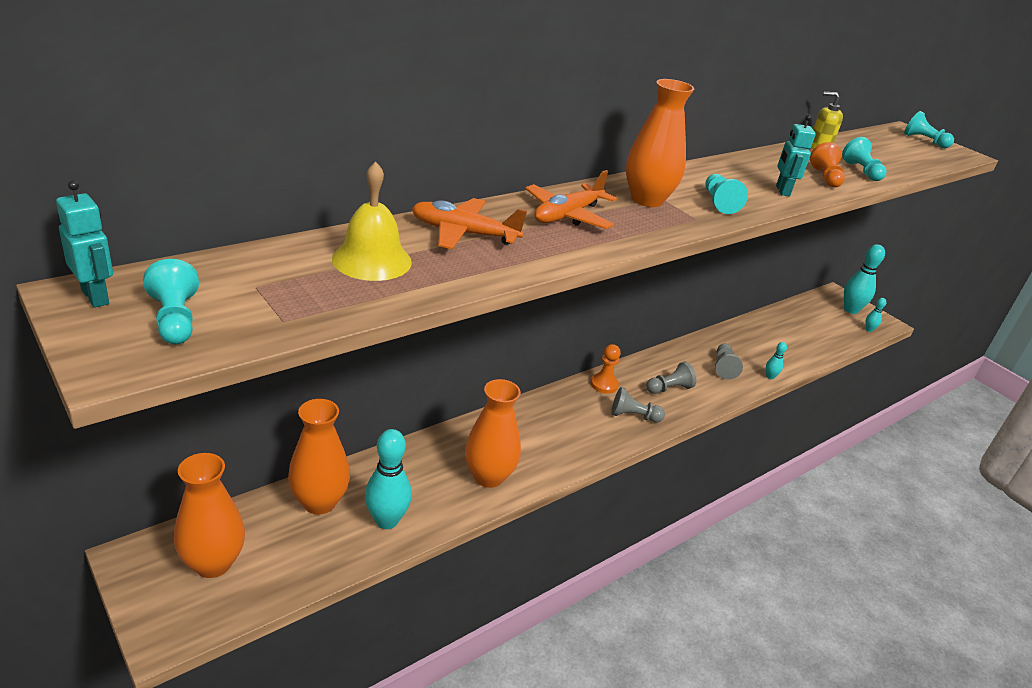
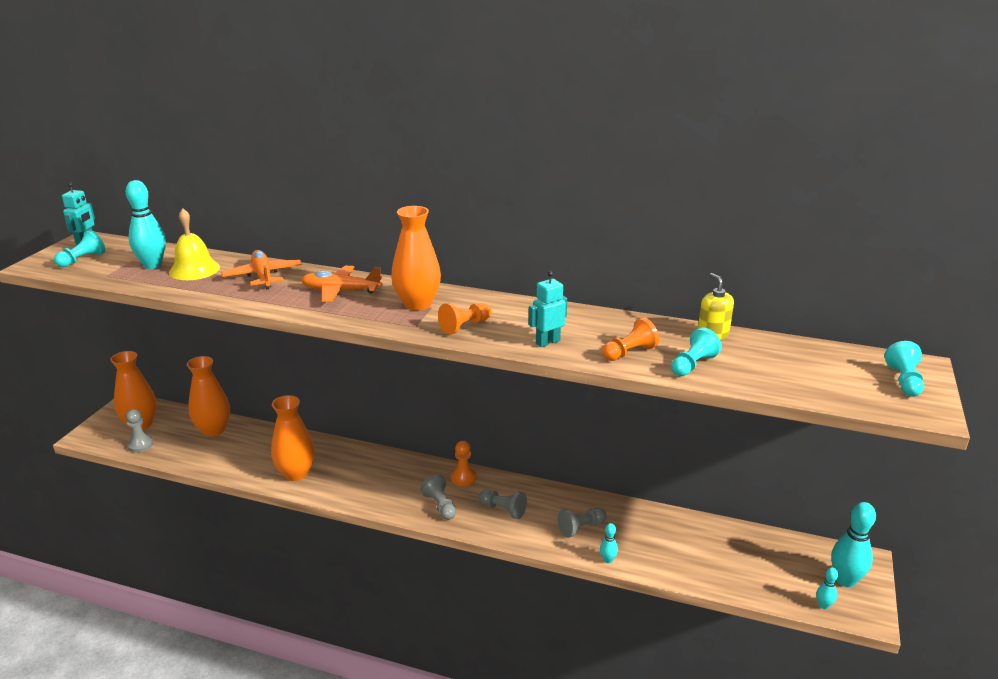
camera: 60 degrees right, 5 degrees down
turquoise bowling pin [365,429,412,529] -> turquoise bowling pin moved to [126,180,166,269]
turquoise pawn [705,174,748,214] -> orange pawn [438,303,492,334]
none -> grey pawn [126,409,154,452]

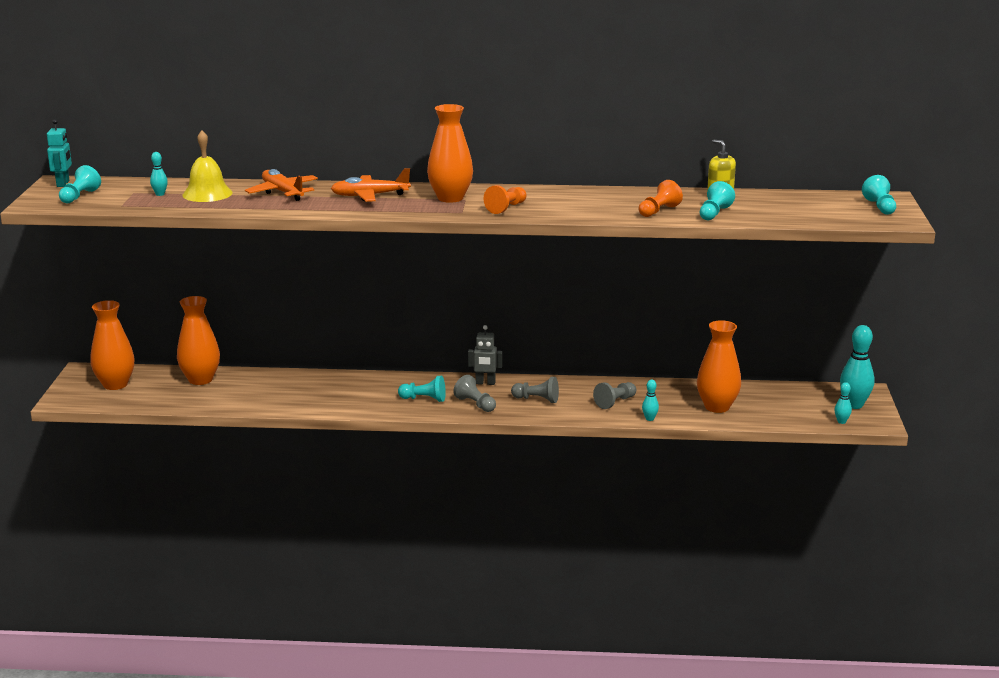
camera: 15 degrees left, 5 degrees down
turquoise bowling pin [126,180,166,269] -> turquoise bowling pin [150,152,168,196], size x0.49
grey pawn [126,409,154,452] -> none
orange vase [271,395,315,481] -> orange vase moved to [697,320,741,413]
orange pawn [451,441,476,486] -> grey robot [468,325,502,385]
turquoise robot [529,271,567,347] -> none
none -> turquoise pawn [398,376,446,402]

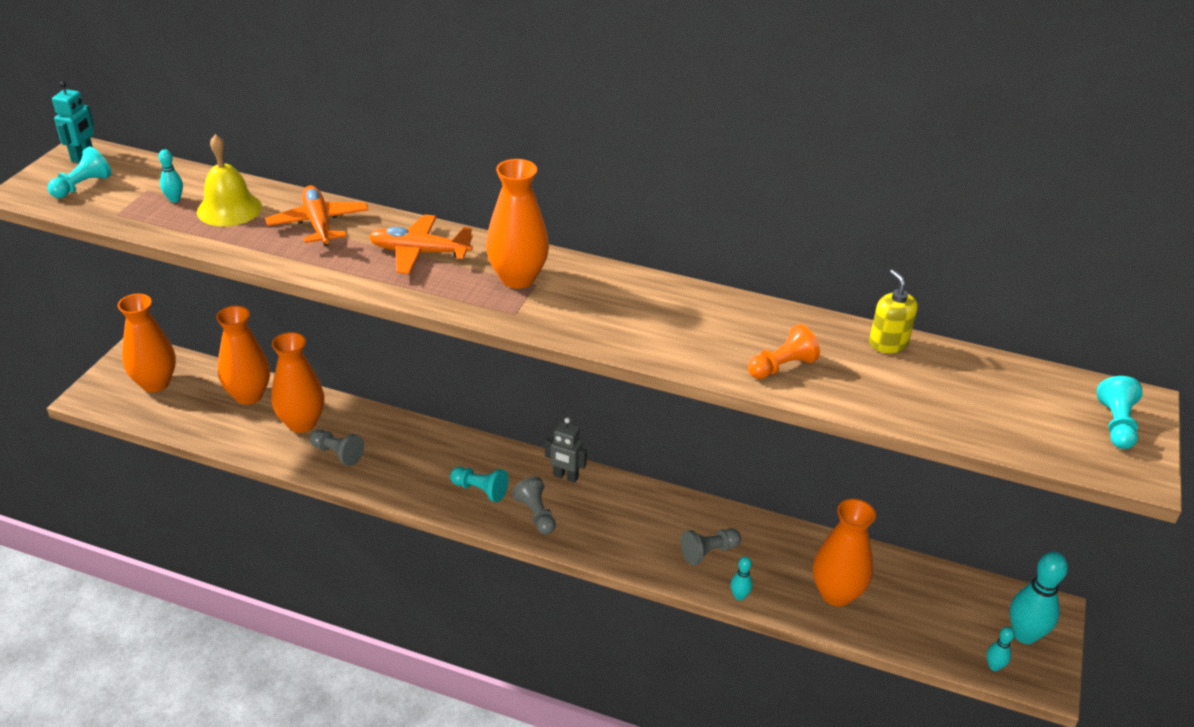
camera: 15 degrees right, 15 degrees up
orange pawn [484,185,526,214] -> none
grey pawn [511,377,559,403] -> grey pawn moved to [310,429,364,466]
turquoise pawn [700,181,735,220] -> none
none -> orange vase [271,332,324,433]

